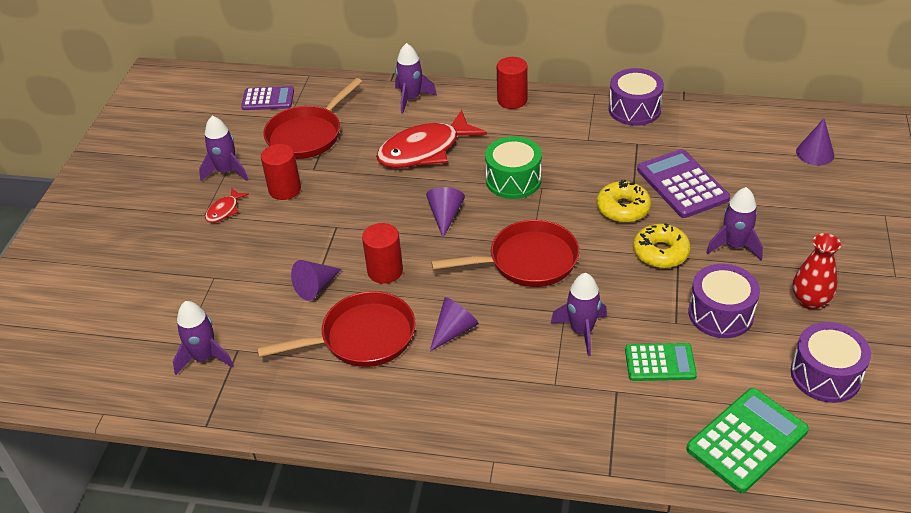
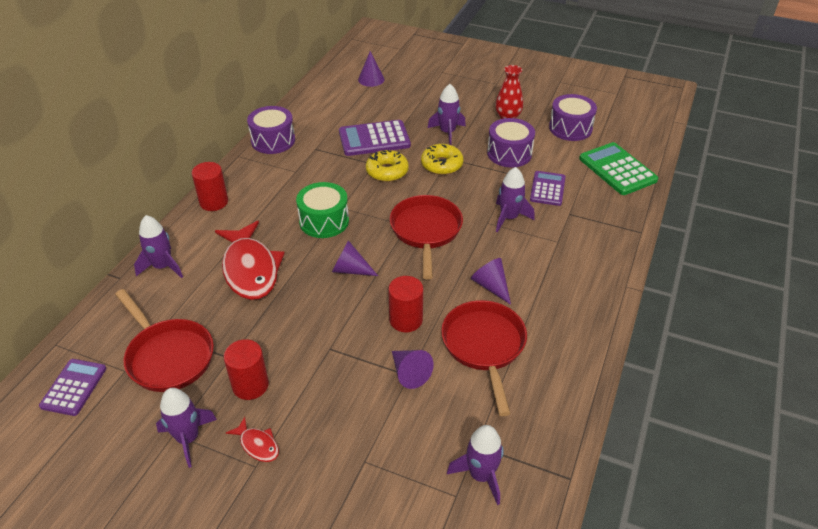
camera: 80 degrees left, 0 degrees up
green calculator [625,343,697,381] -> purple calculator [530,171,566,206]

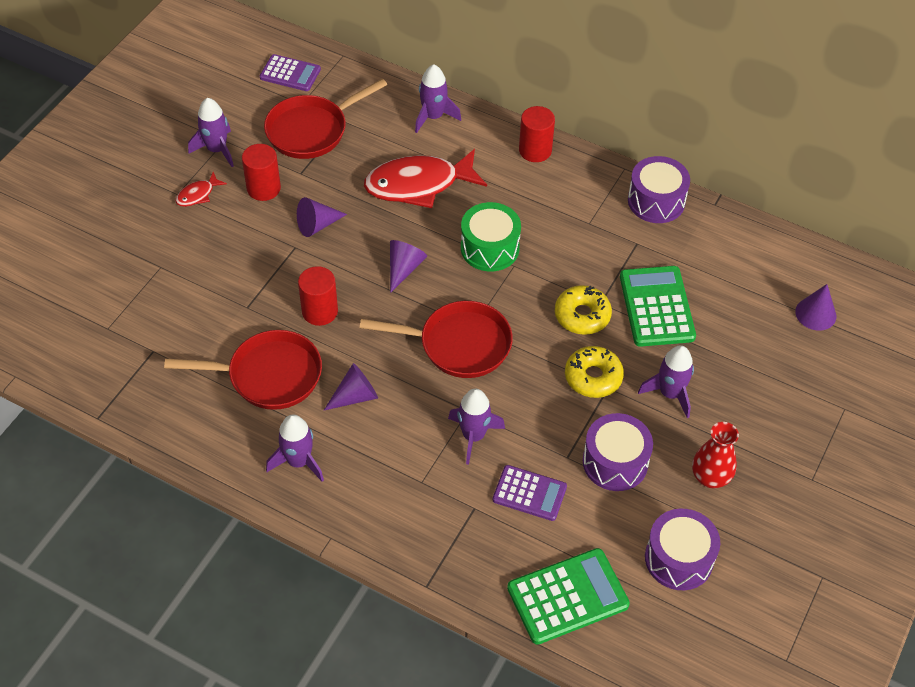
camera: 95 degrees right, 10 degrees up
purple calculator [339,120,411,156] -> green calculator [620,266,696,347]
purple cone [392,350,434,389] -> purple cone moved to [297,197,347,237]
purple rocket [447,425,504,505] -> purple rocket moved to [266,414,324,482]

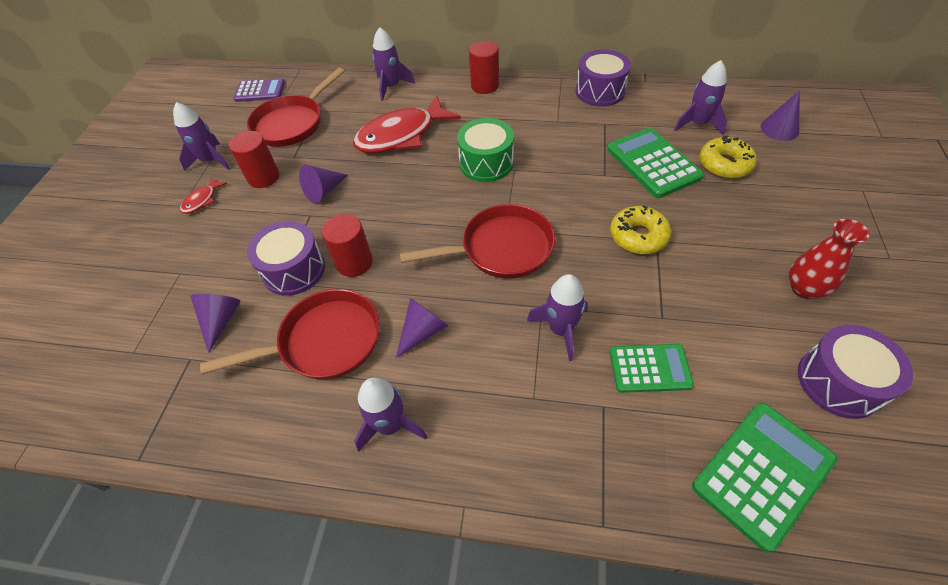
camera: 15 degrees left, 0 degrees up
purple cone [390,240,427,293] -> purple cone moved to [190,294,241,353]
purple calculator [493,465,567,521] -> green calculator [610,344,694,393]
yellow donut [555,285,612,335] -> yellow donut moved to [699,135,757,179]
purple drum [583,413,653,491] -> purple drum moved to [247,221,325,296]
purple rocket [638,345,694,418] -> purple rocket moved to [674,60,727,135]

